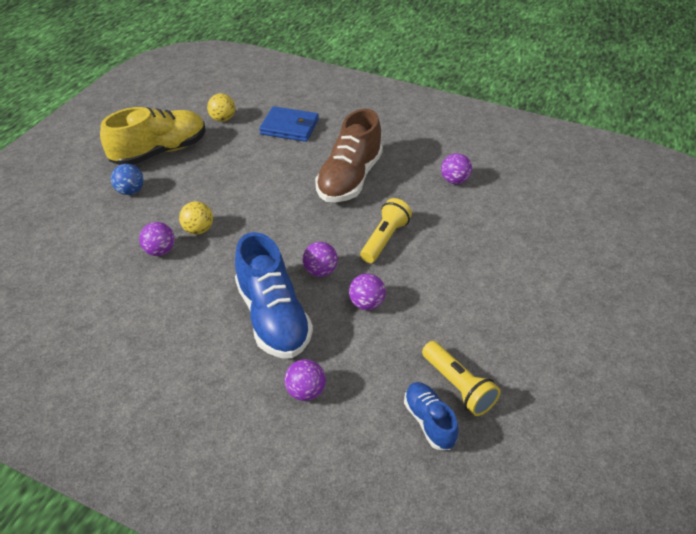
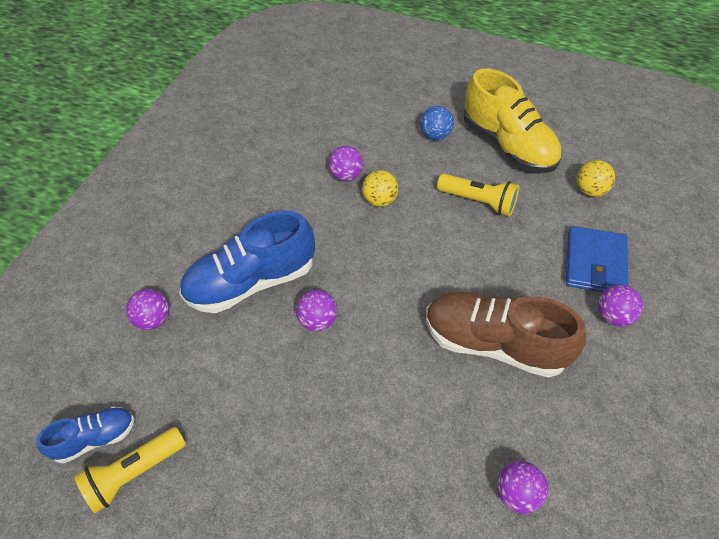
camera: 90 degrees right, 10 degrees up
purple ball [349,273,386,310] -> purple ball moved to [598,285,643,327]
yellow flashlight [360,198,412,263] -> yellow flashlight moved to [437,174,519,216]

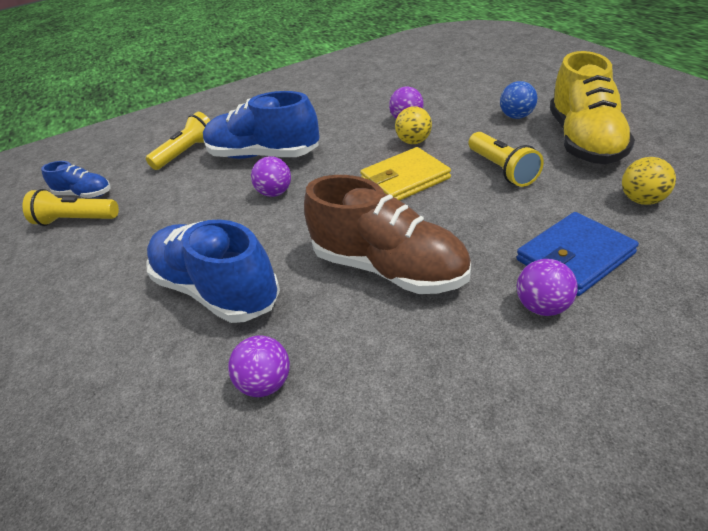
camera: 45 degrees right, 15 degrees down
purple ball [126,289,170,330] -> yellow flashlight [146,112,211,170]
brown shoe [426,292,586,378] -> brown shoe turned 150 degrees clockwise [304,175,471,294]
none -> blue shoe [147,219,280,323]
none -> yellow wallet [360,147,451,201]

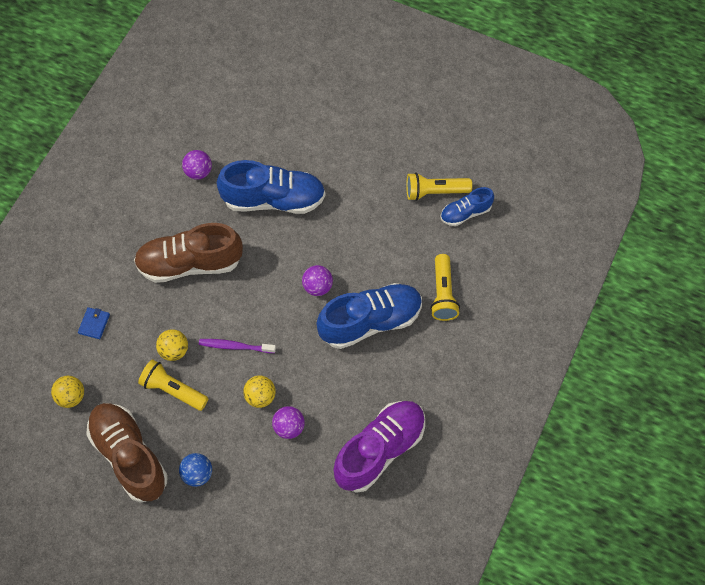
camera: 135 degrees right, 25 degrees up
yellow flashlight [22,189,119,226] -> yellow flashlight turned 150 degrees counterclockwise [406,172,472,201]
yellow wallet [360,147,451,201] -> purple toothbrush [199,339,276,353]
blue wallet [517,212,639,296] -> blue wallet [78,307,110,339], size x0.52
purple ball [517,259,577,316] -> none
yellow shoe [550,51,635,164] -> brown shoe [86,403,168,502]
none -> yellow ball [156,329,188,361]
none -> purple shoe [334,401,425,493]

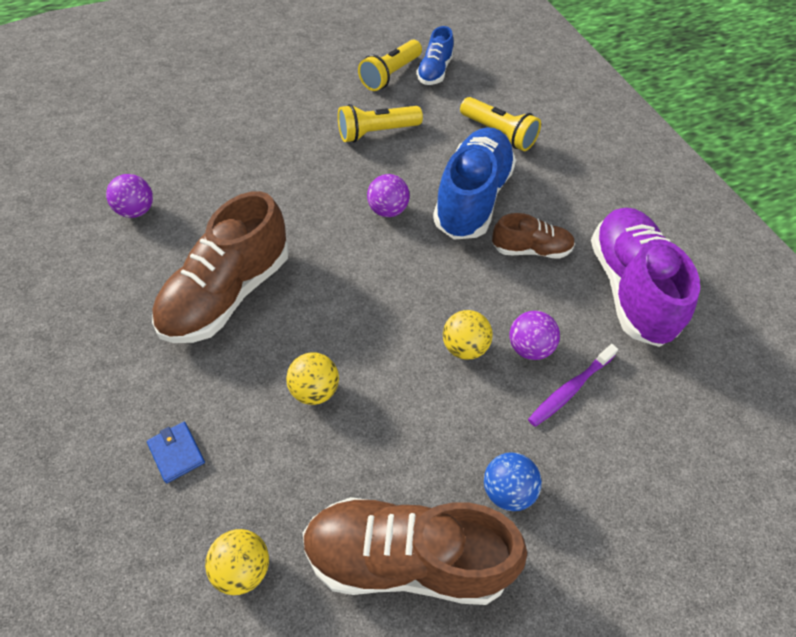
camera: 50 degrees left, 10 degrees down
yellow flashlight [138,359,208,411] -> yellow flashlight moved to [338,104,423,143]
purple toothbrush [199,339,276,353] -> purple toothbrush moved to [528,344,618,427]
blue shoe [217,160,326,214] -> none
none -> brown shoe [492,213,575,259]

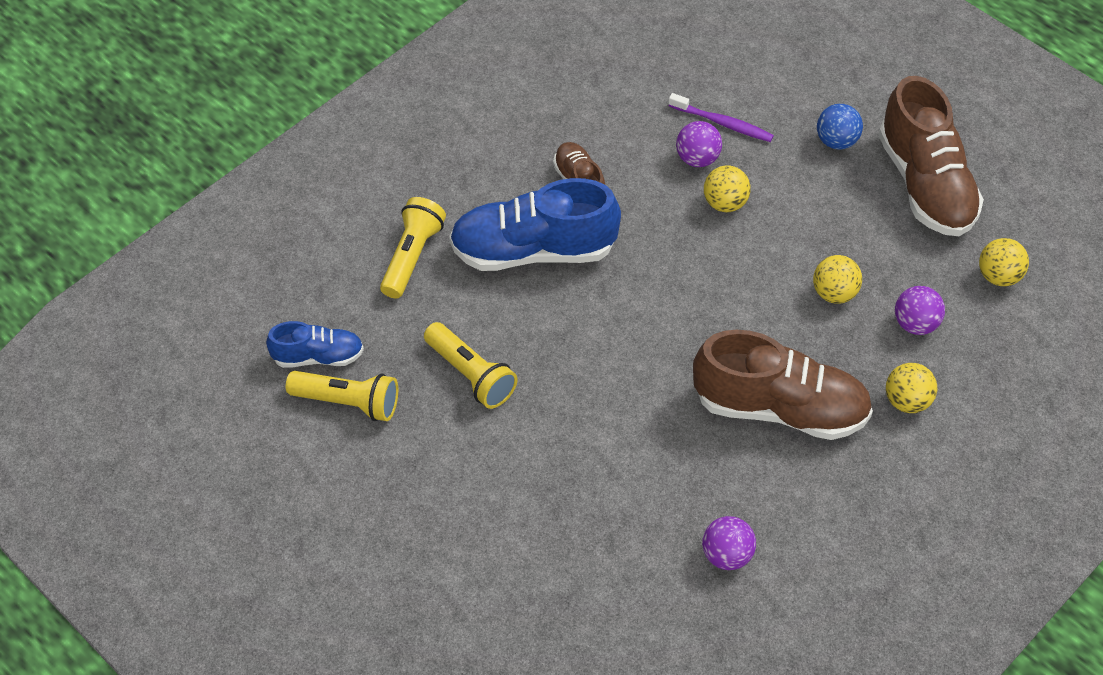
camera: 110 degrees left, 0 degrees up
blue wallet [147,422,205,483] -> none
purple ball [367,174,410,217] -> purple ball moved to [895,286,945,335]
purple shoe [591,208,700,347] -> none
none -> yellow ball [886,363,937,413]

